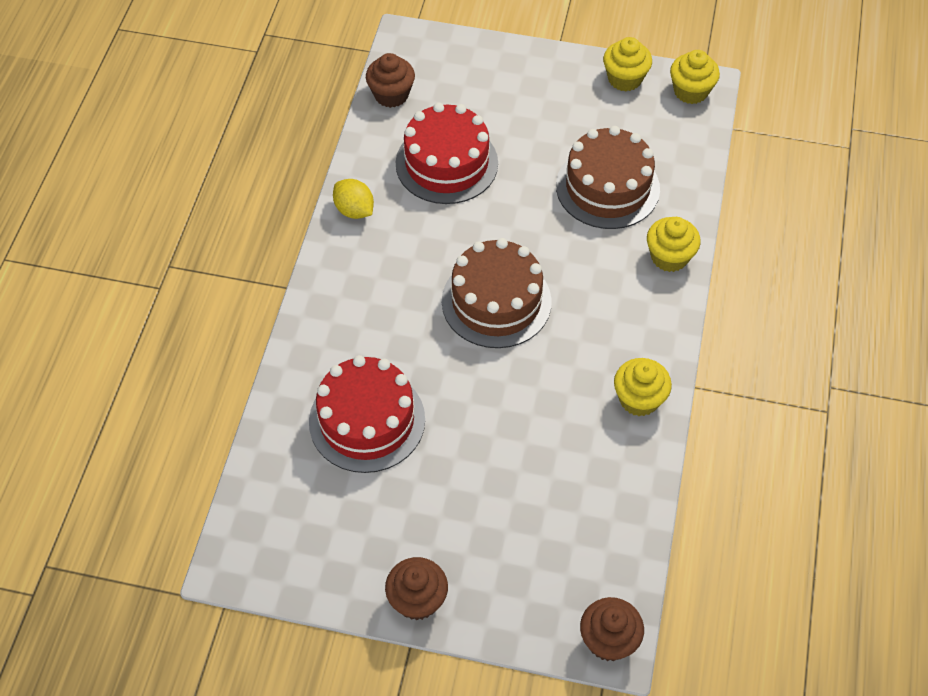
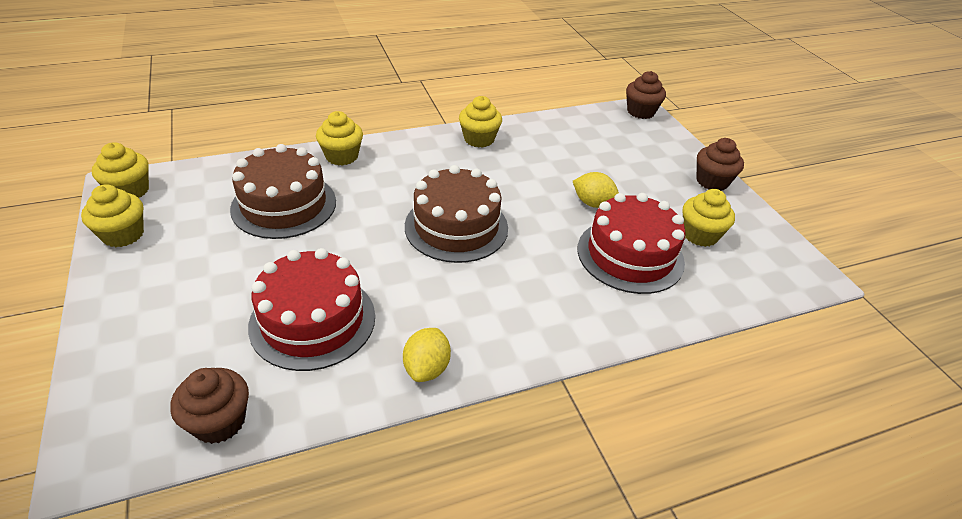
camera: 125 degrees left, 15 degrees down
none -> yellow lemon [573,172,619,208]
none -> yellow cupcake [683,189,735,247]

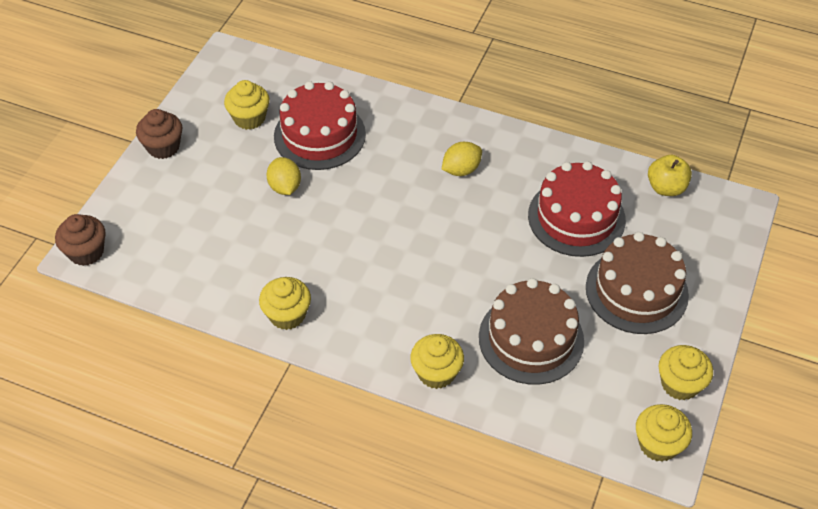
camera: 135 degrees left, 10 degrees up
brown cupcake [170,368,249,444] -> yellow apple [648,155,692,196]
yellow lemon [403,328,451,382] -> yellow lemon moved to [441,142,482,176]
brown cake [405,165,508,263] -> brown cake moved to [586,232,689,334]

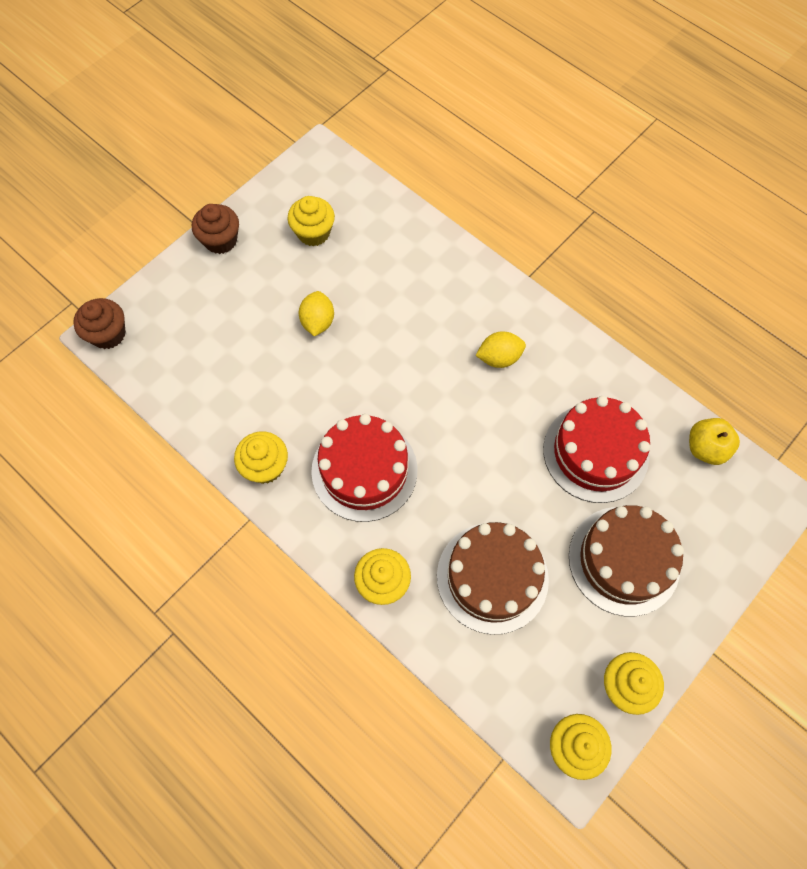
camera: 20 degrees right, 15 degrees up
red cake [274,81,366,170] -> red cake moved to [311,414,418,522]

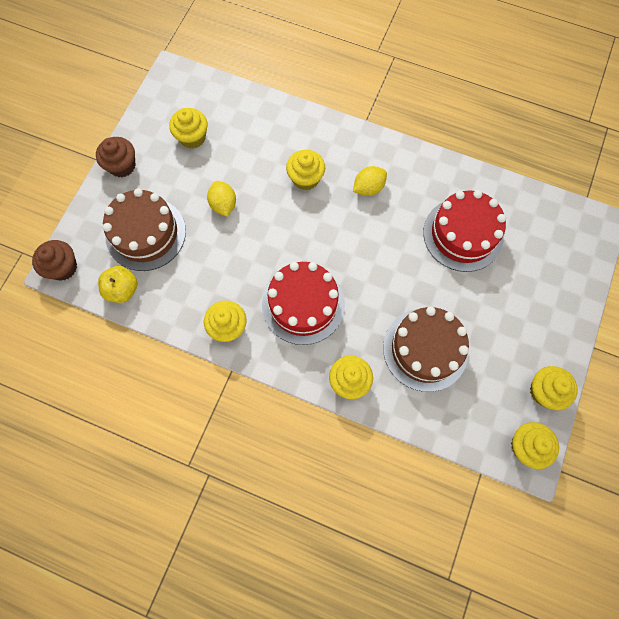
camera: 20 degrees left, 5 degrees up
brown cake [569,505,684,616] -> brown cake moved to [103,188,186,271]
yellow apple [689,418,740,465] -> yellow apple moved to [98,266,137,303]
none -> yellow cupcake [286,150,325,190]

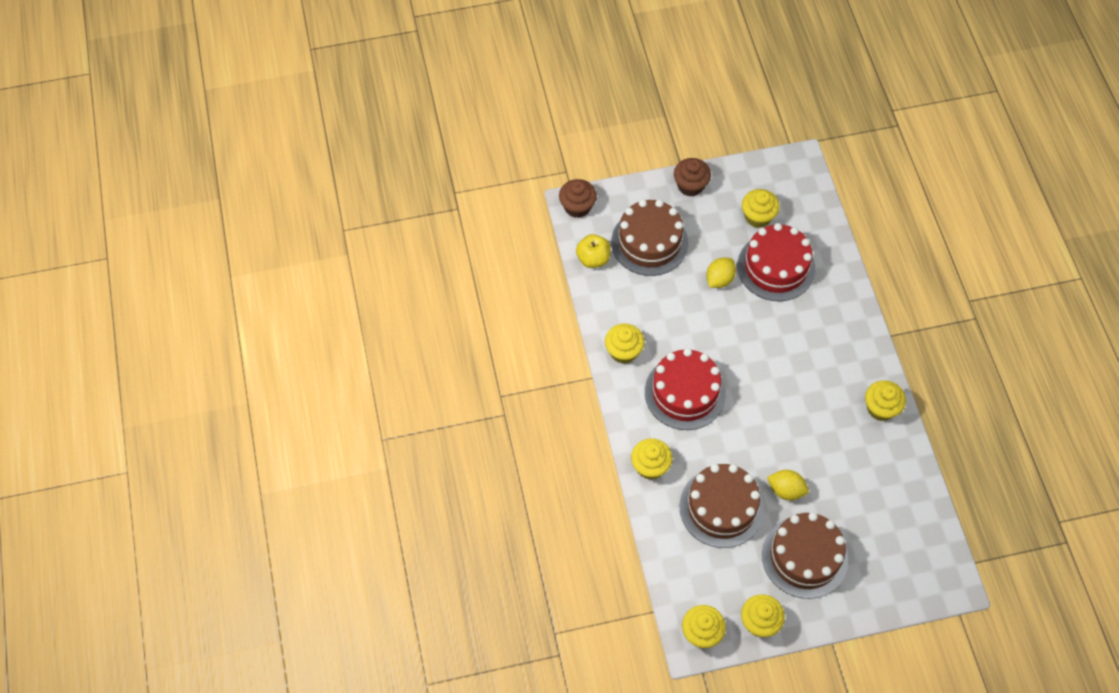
camera: 55 degrees right, 10 degrees down
yellow cupcake [286,150,325,190] -> yellow cupcake moved to [865,380,906,421]
yellow lemon [353,166,387,196] -> yellow lemon moved to [767,470,809,500]
red cake [423,190,506,272] -> red cake moved to [737,223,815,301]
none -> brown cake [762,512,848,599]

